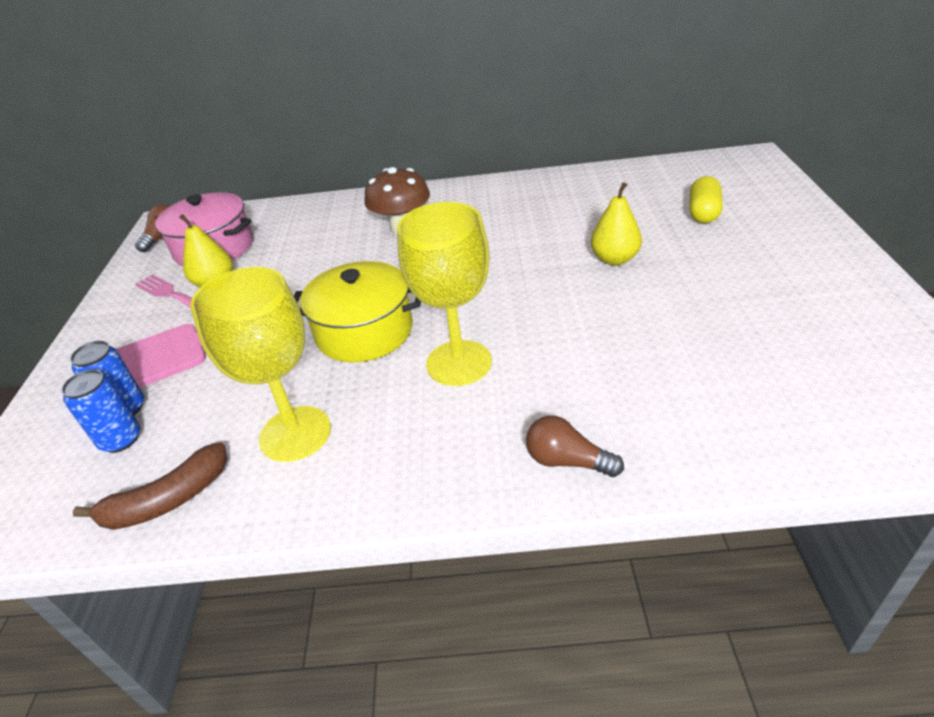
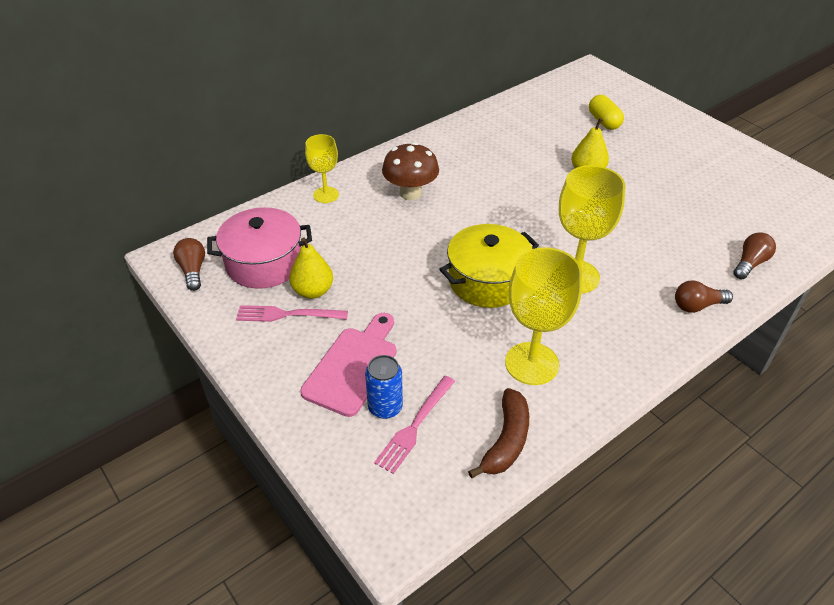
camera: 40 degrees left, 5 degrees up
blue can [61,369,140,453] -> pink fork [374,376,455,474]
none -> yellow goblet [305,134,339,203]
none -> brown light bulb [733,232,776,279]

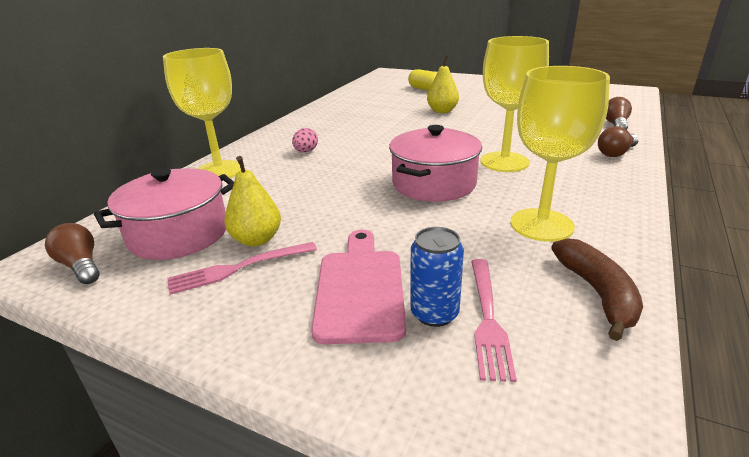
camera: 25 degrees left, 15 degrees down
yellow goblet [305,134,339,203] -> yellow goblet [163,48,241,178], size x1.67
brown mushroom [382,142,439,200] -> pink egg [292,128,318,152]
yellow pot [439,224,539,308] -> pink pot [389,125,482,202]

